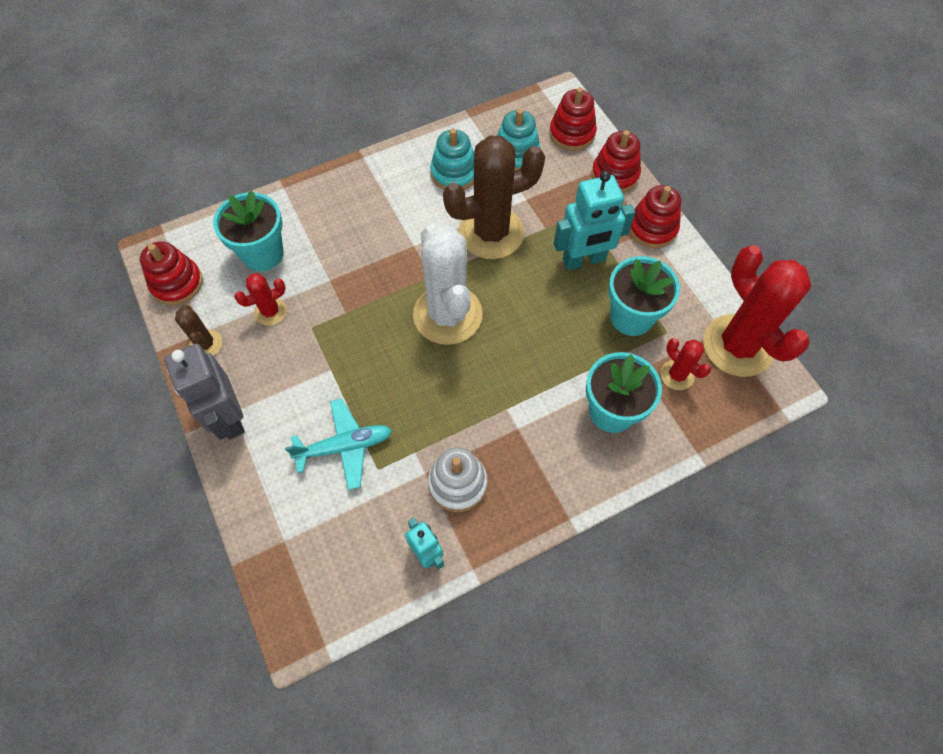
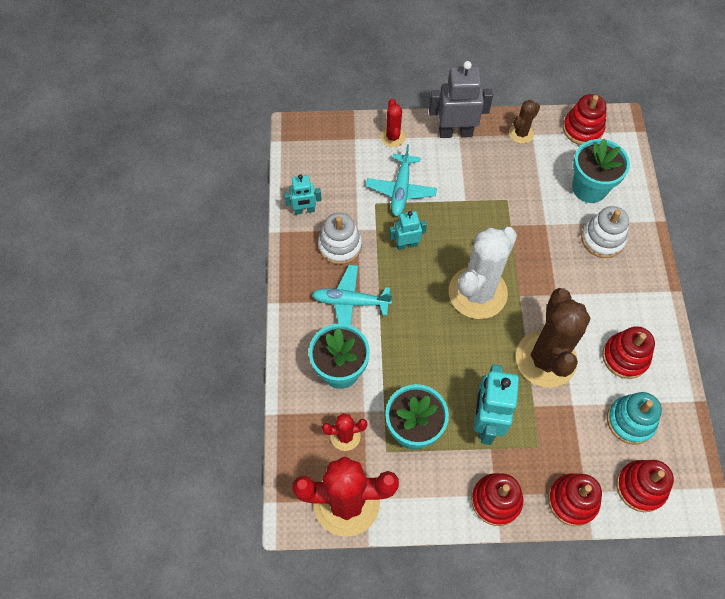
camera: 115 degrees right, 0 degrees up
brown cactus [175,305,222,356] -> brown cactus turned 45 degrees counterclockwise [509,100,540,144]
red cactus [234,273,287,326] -> red cactus moved to [381,99,406,147]
white cactus [413,224,483,345] -> white cactus turned 60 degrees counterclockwise [449,227,517,319]
turquoise stacking toy [430,129,474,190] -> red stacking toy [602,326,655,379]
none -> turquoise plane [312,265,392,325]
none -> turquoise robot [389,211,427,250]
none -> white stacking toy [581,206,629,258]

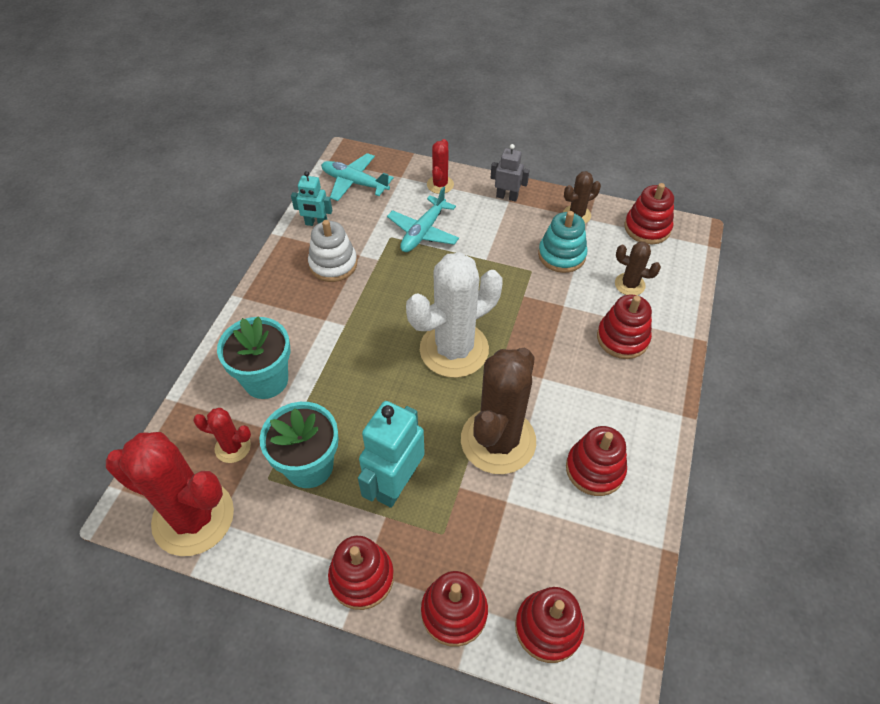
camera: 20 degrees right, 10 degrees down
turquoise plane [312,265,392,325] -> turquoise plane moved to [321,153,394,201]
turquoise robot [389,211,427,250] -> none
grey robot [429,61,493,138] -> grey robot [491,144,530,202], size x0.58
turquoise flower pot [572,139,630,203] -> brown cactus [615,242,661,295]
white stacking toy [581,206,629,258] -> red stacking toy [597,295,652,359]
turquoise stacking toy [607,392,662,445] -> turquoise stacking toy moved to [538,211,588,273]

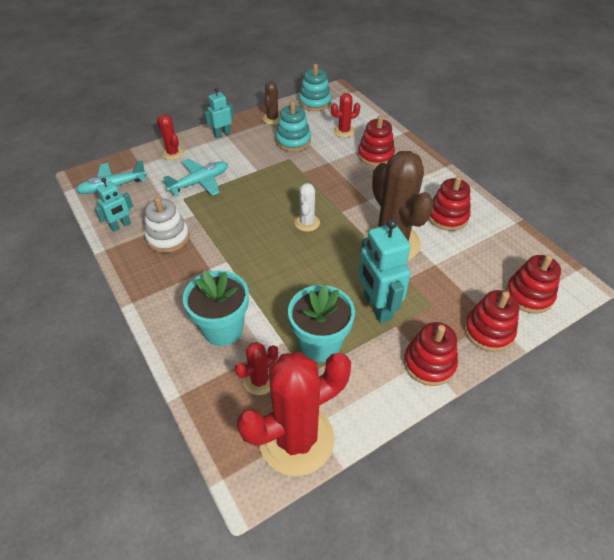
camera: 50 degrees left, 5 degrees down
turquoise plane [387,186,459,252] -> turquoise plane turned 105 degrees counterclockwise [163,159,228,196]
white cactus [406,252,503,378] -> white cactus [294,183,320,232], size x0.47
grey robot [491,144,530,202] -> turquoise robot [204,88,234,138]
brown cactus [615,242,661,295] -> red cactus [331,93,360,137]
red stacking toy [624,183,674,244] -> turquoise stacking toy [299,64,331,111]

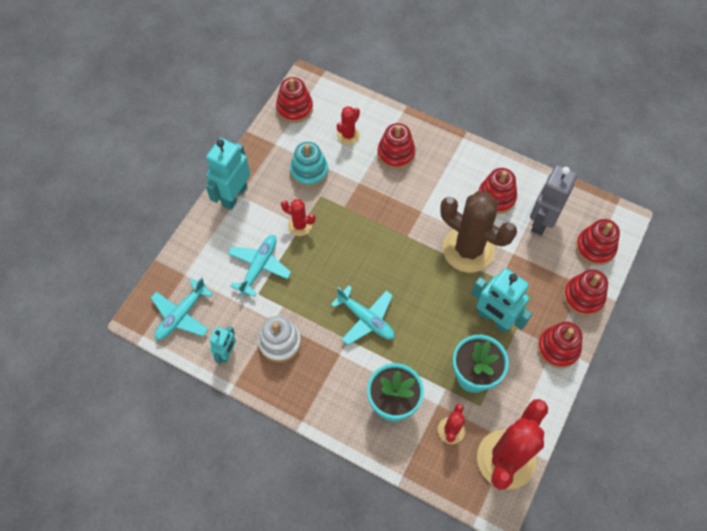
camera: 30 degrees left, 15 degrees up
red cactus [157,115,184,160] -> red cactus moved to [281,199,315,236]
turquoise robot [204,88,234,138] -> turquoise robot [206,138,250,210], size x1.73
brown cactus [262,81,280,125] -> none
white cactus [294,183,320,232] -> none
turquoise stacking toy [299,64,331,111] -> red stacking toy [276,77,313,123]
none -> turquoise plane [331,285,395,345]
none -> grey robot [530,165,578,236]

